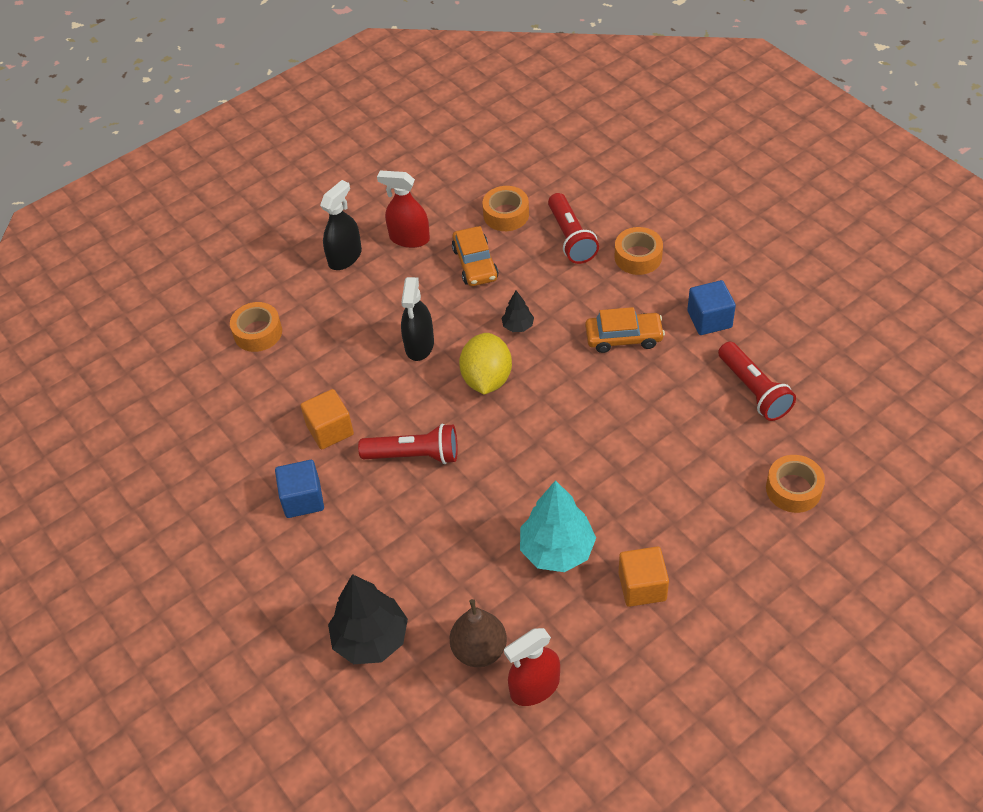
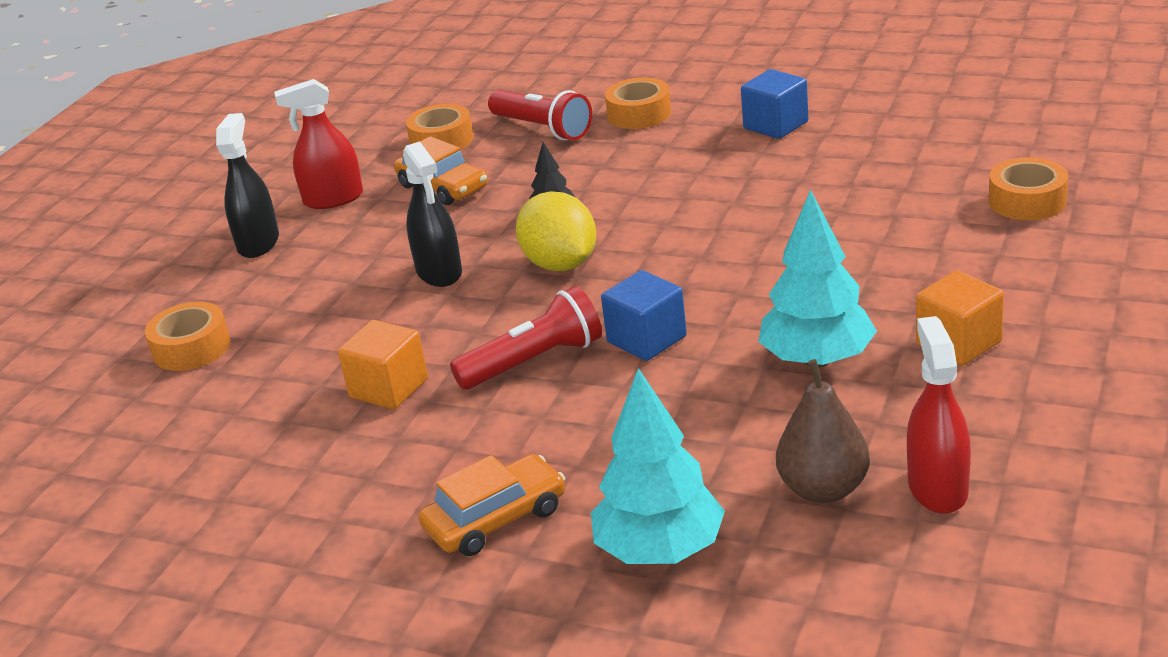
camera: 30 degrees left, 20 degrees down
blue cube [275,460,324,518] -> blue cube moved to [601,270,687,361]
black tree [328,574,408,664] -> turquoise tree [591,368,725,564]
red spray bottle [504,628,560,706] -> red spray bottle turned 150 degrees clockwise [907,316,971,514]
orange car [585,307,665,353] -> orange car moved to [418,454,565,556]
red flashlight [718,342,796,421] -> none

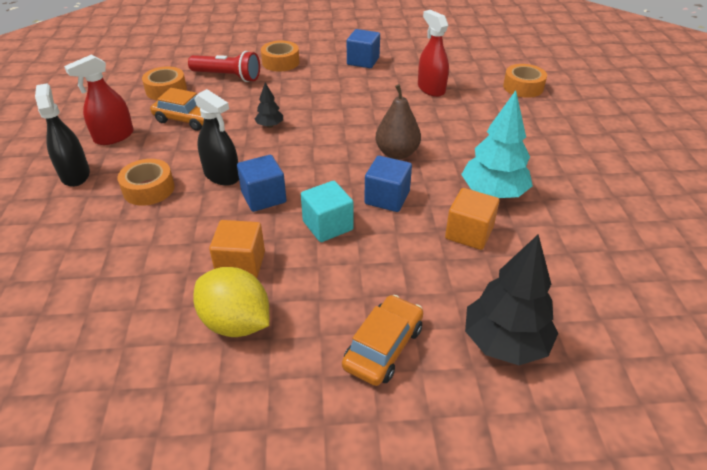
camera: 30 degrees left, 10 degrees up
orange tape [145,302,230,371] -> orange tape moved to [117,159,175,206]
red flashlight [450,286,602,390] -> turquoise cube [301,181,354,242]
yellow lemon [516,191,596,271] -> yellow lemon moved to [193,267,269,337]
turquoise tree [591,368,725,564] -> black tree [465,234,558,365]
brown pear [776,359,870,503] -> brown pear moved to [376,84,421,160]
red spray bottle [907,316,971,514] -> red spray bottle moved to [418,10,449,97]
orange cube [916,270,1004,366] -> orange cube moved to [445,188,499,250]
none -> blue cube [237,155,287,212]

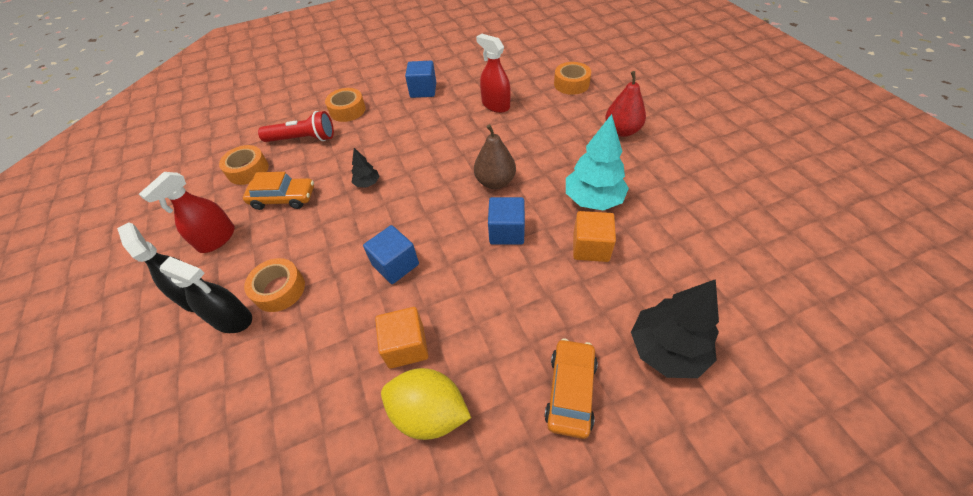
camera: 15 degrees left, 10 degrees up
black spray bottle [195,89,239,186] -> black spray bottle moved to [160,256,252,333]
turquoise cube [301,181,354,242] -> none
none -> red pear [605,71,646,137]

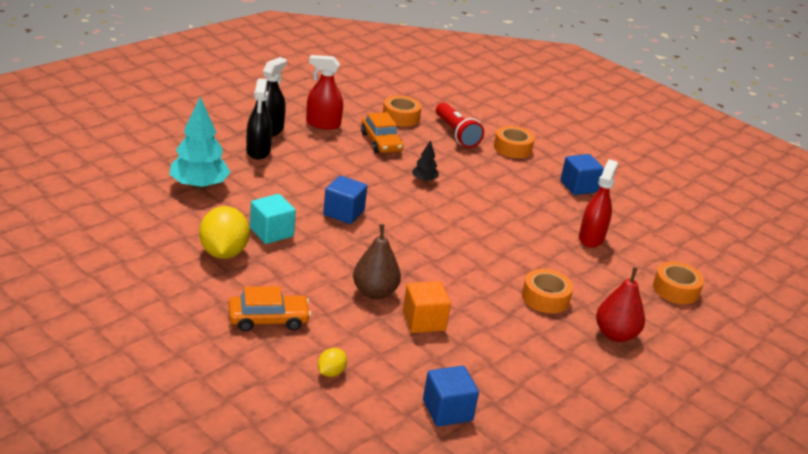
camera: 60 degrees right, 20 degrees down
orange tape [244,258,305,312] -> orange tape moved to [522,269,573,313]
orange cube [375,307,428,369] -> turquoise cube [250,194,296,244]
brown pear [474,124,516,189] -> brown pear moved to [353,224,401,299]
blue cube [488,197,525,245] -> blue cube moved to [423,366,479,427]
turquoise tree [566,114,629,211] -> turquoise tree moved to [169,97,230,190]
black tree [631,279,719,378] -> yellow lemon [318,348,347,377]

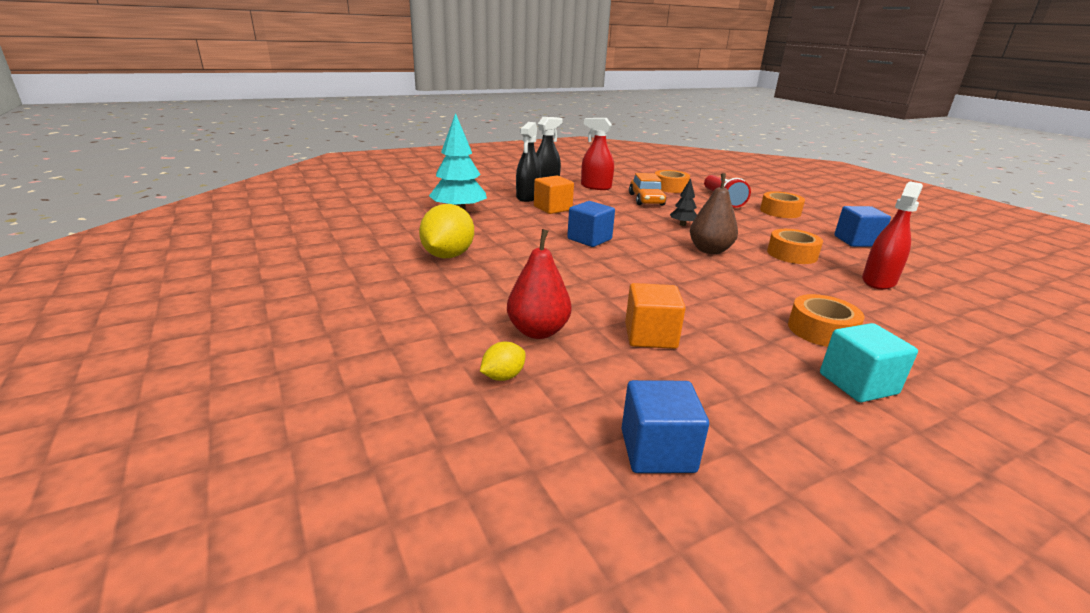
camera: 20 degrees right, 5 degrees down
orange car [229,286,311,332] -> none
turquoise cube [250,194,296,244] -> turquoise cube moved to [820,323,918,402]
brown pear [353,224,401,299] -> brown pear moved to [690,173,738,254]
red pear [596,267,645,342] -> red pear moved to [507,229,571,339]
orange tape [653,261,704,304] -> orange tape moved to [767,229,823,264]
none -> orange cube [534,175,574,214]

